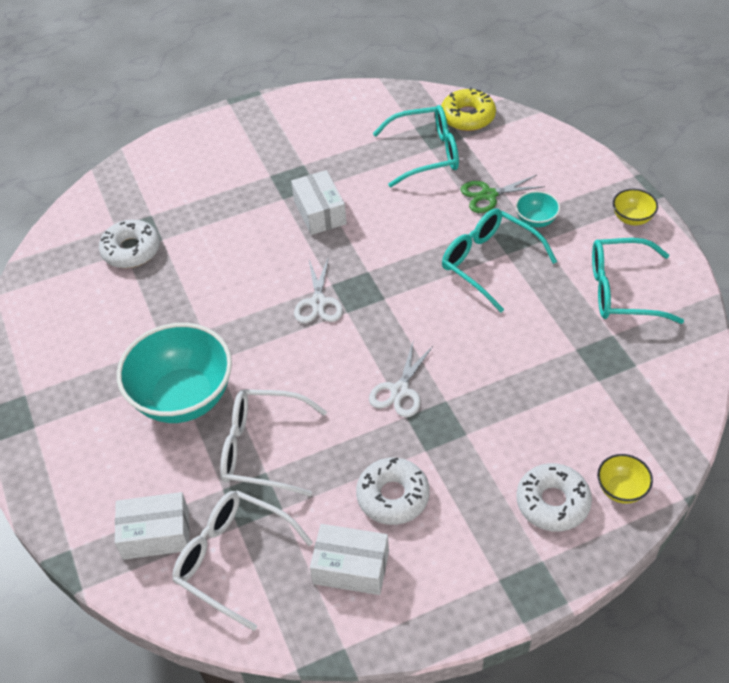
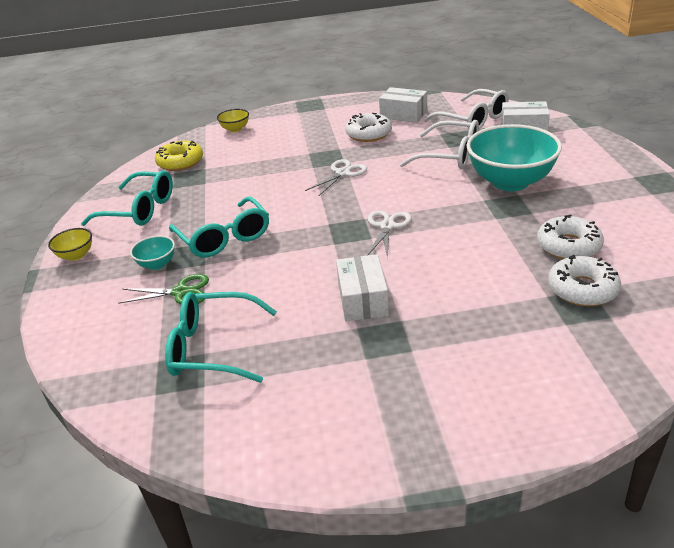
camera: 165 degrees left, 15 degrees down
yellow donut [441,87,496,131] -> yellow donut moved to [155,141,203,171]
white donut [516,463,592,532] -> white donut moved to [537,214,604,259]

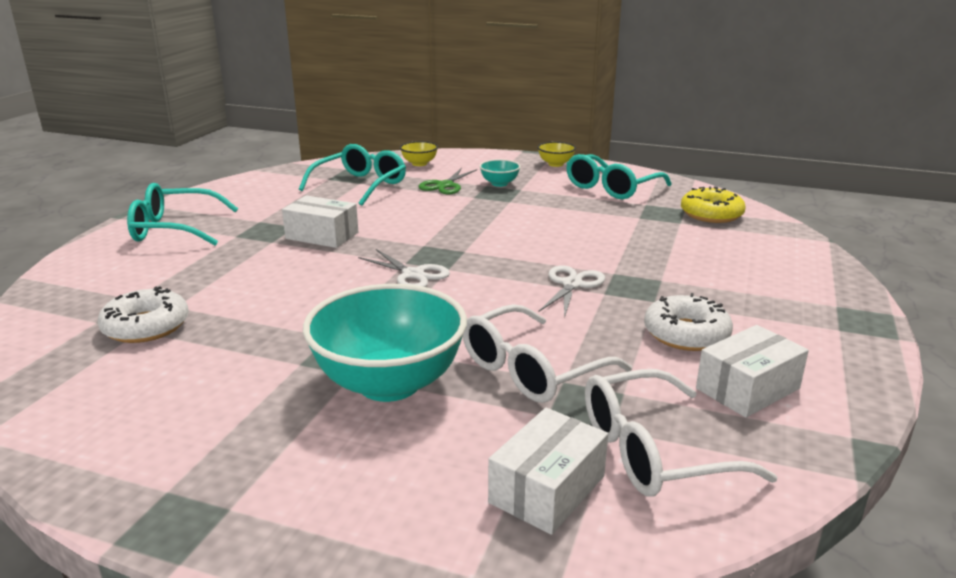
camera: 115 degrees right, 10 degrees down
turquoise glasses [169,197,269,258] -> turquoise glasses moved to [127,183,238,245]
yellow bowl [217,109,249,132] -> yellow bowl moved to [400,141,438,166]
white scissors [305,159,367,196] -> white scissors turned 135 degrees counterclockwise [539,265,605,318]
white donut [537,214,604,259] -> none

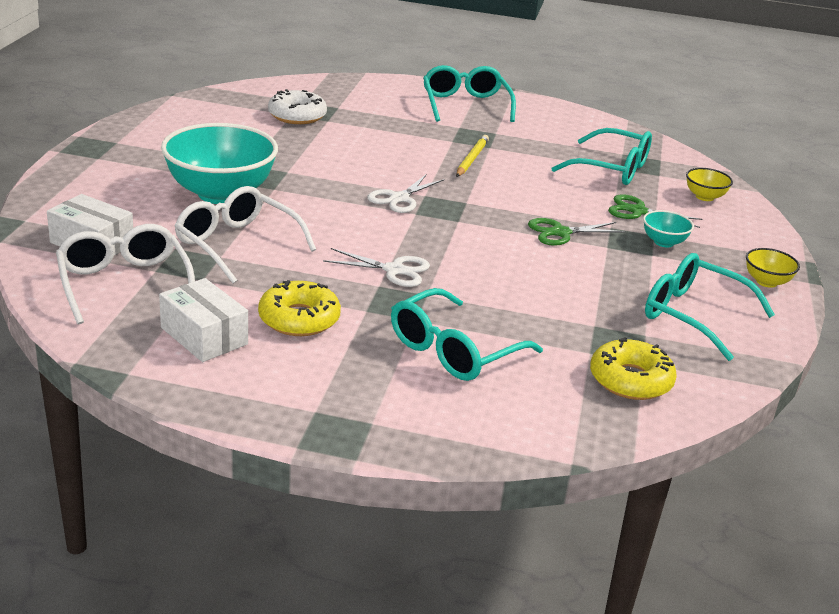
camera: 80 degrees right, 5 degrees up
white box [282,195,358,248] -> yellow pencil [456,135,489,177]
white donut [644,293,733,351] -> yellow donut [258,280,341,336]
none -> turquoise glasses [391,288,543,381]
none -> green scissors [528,218,626,246]

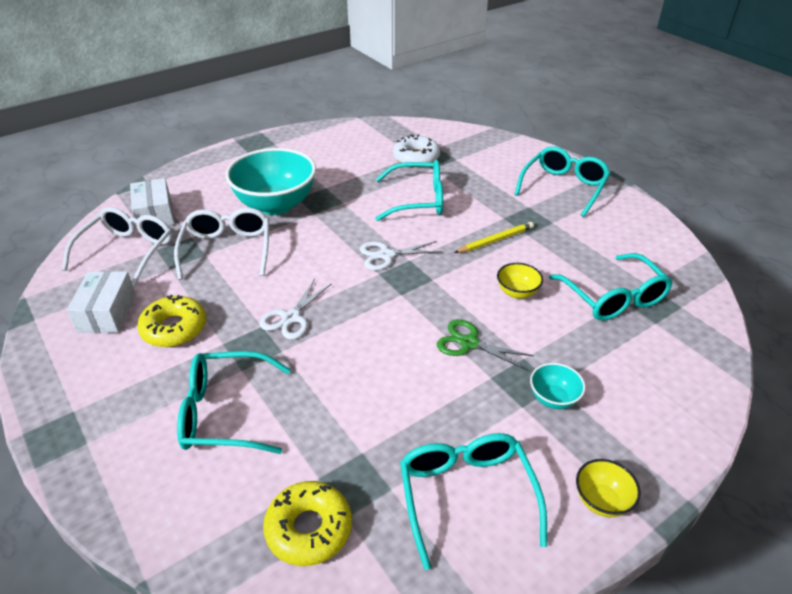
camera: 45 degrees right, 10 degrees up
white scissors [323,248,430,287] -> white scissors turned 60 degrees clockwise [260,278,332,339]
green scissors [608,194,702,228] -> none
yellow bowl [686,168,733,201] -> yellow bowl moved to [497,263,543,299]
none -> turquoise glasses [375,160,443,221]

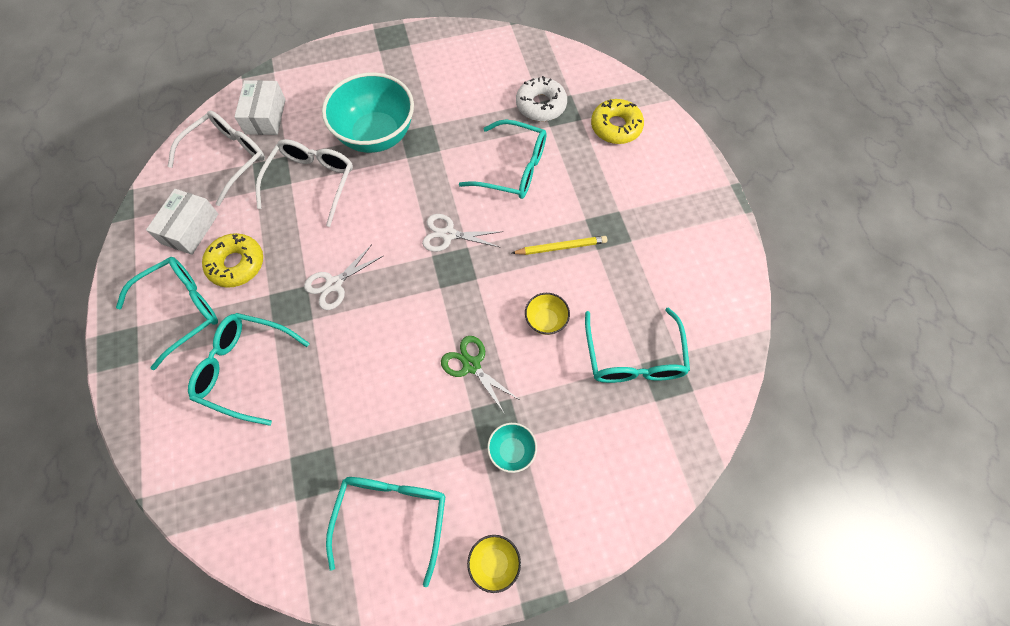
camera: 20 degrees right, 25 degrees up
yellow donut [263,481,352,566] -> yellow donut moved to [591,99,644,144]
turquoise glasses [515,146,611,217] -> turquoise glasses moved to [116,257,218,370]

